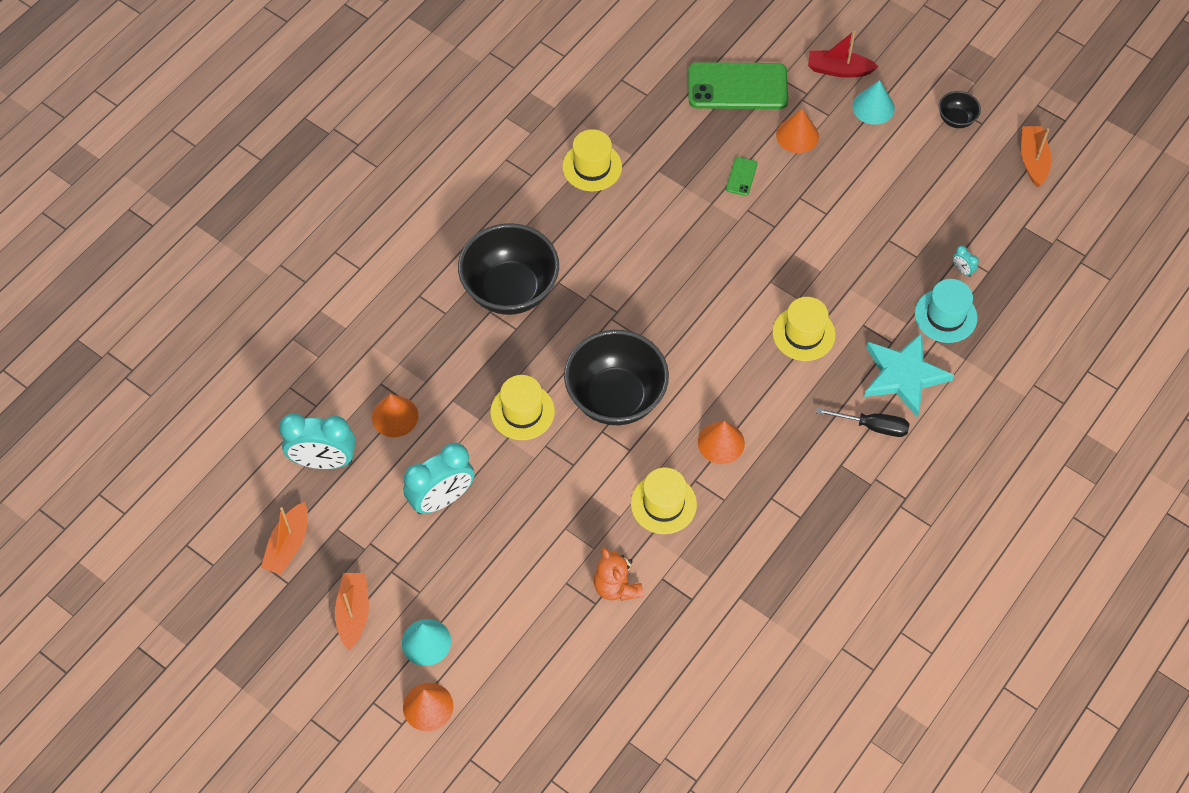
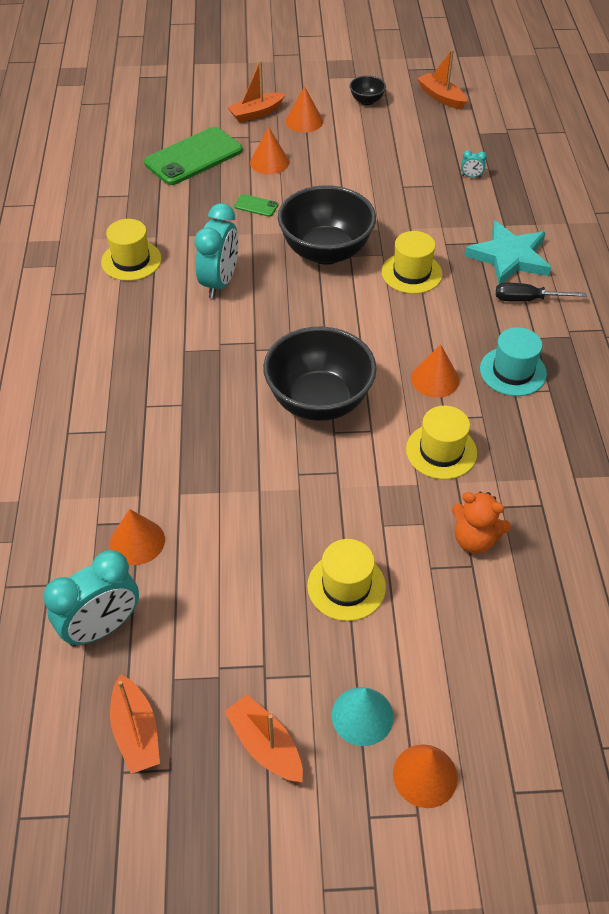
camera: 40 degrees left, 10 degrees down
turquoise clock [403,443,474,514] -> turquoise clock moved to [194,203,239,298]
black bowl [458,223,559,315] -> black bowl moved to [278,185,376,265]
yellow hat [490,375,555,440] -> yellow hat moved to [307,539,386,621]
green phone [726,157,757,196] -> green phone turned 45 degrees counterclockwise [234,194,278,217]
red boat [808,31,879,78] -> orange boat [227,60,286,123]
black screwdriver [816,408,909,437] -> black screwdriver turned 150 degrees counterclockwise [496,283,587,302]
turquoise cone [852,80,895,125] -> orange cone [286,86,323,133]
turquoise hat [915,279,978,343] -> turquoise hat moved to [480,327,547,396]

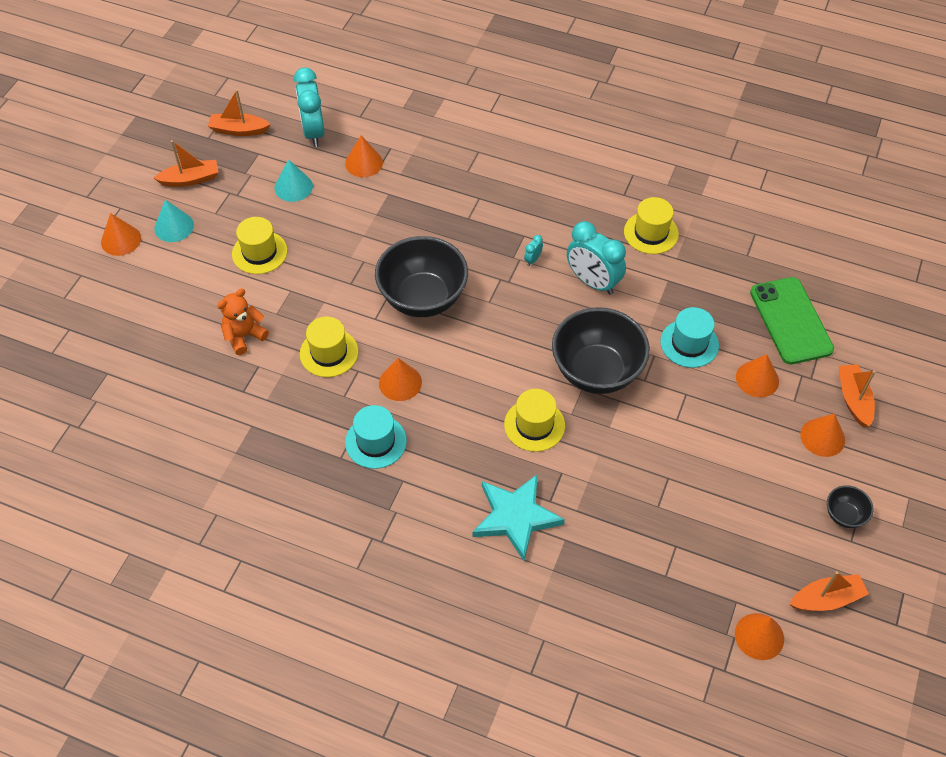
camera: 115 degrees right, 5 degrees up
green phone [234,194,278,217] -> turquoise hat [660,307,719,368]
turquoise clock [461,150,487,178] -> turquoise clock moved to [524,235,543,266]
black screwdriver [496,283,587,302] -> none
none -> turquoise cone [275,159,313,202]
none -> orange cone [735,613,784,660]

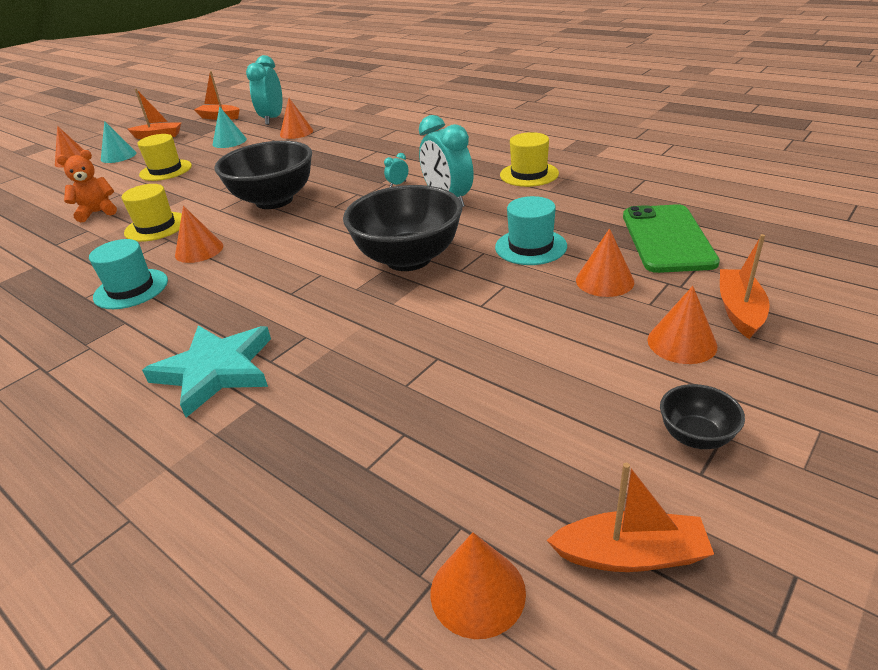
camera: 20 degrees right, 20 degrees down
yellow hat [504,389,565,452] -> none

